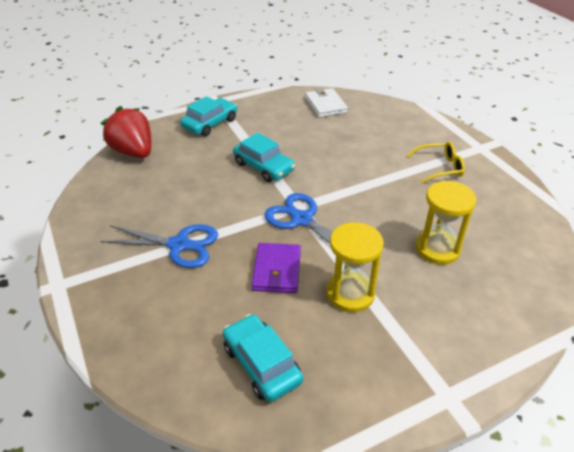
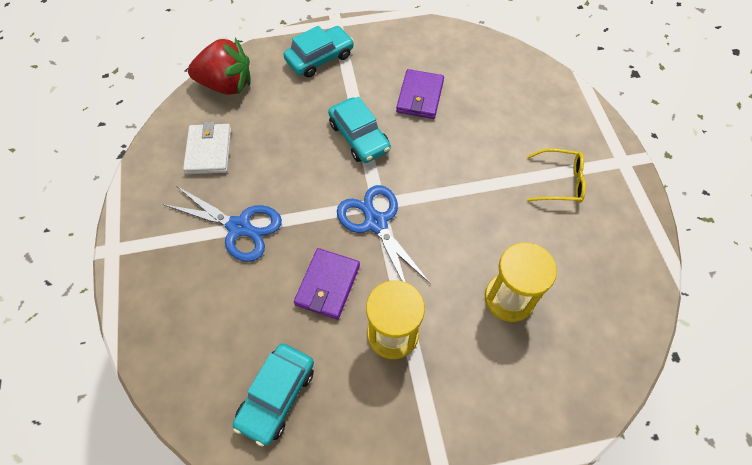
camera: 15 degrees right, 20 degrees up
red strawberry [101,106,151,158] -> red strawberry turned 120 degrees clockwise [188,38,251,95]
turquoise car [223,314,303,402] -> turquoise car turned 135 degrees counterclockwise [233,344,314,446]
white wallet [305,88,348,118] -> white wallet moved to [183,122,231,174]
none -> purple wallet [396,69,444,119]

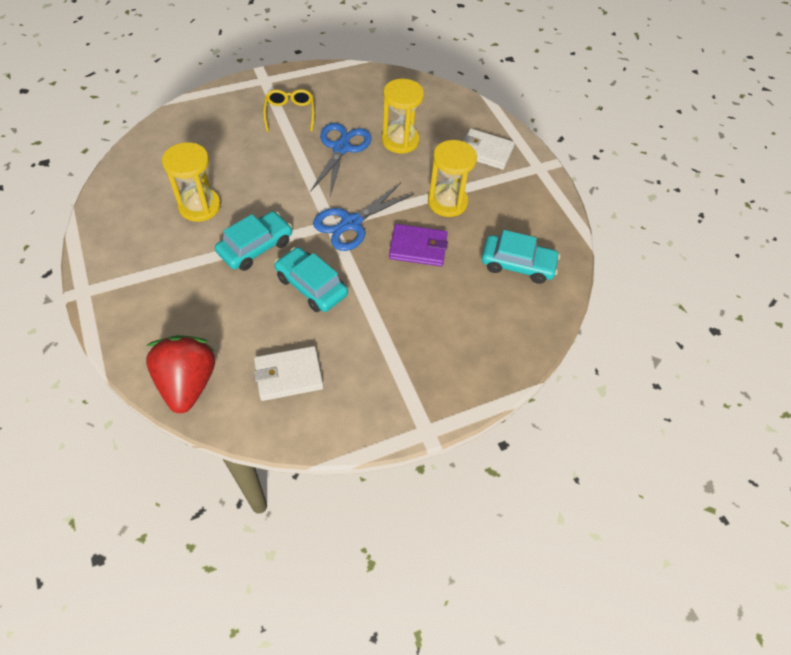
camera: 105 degrees left, 5 degrees down
blue scissors [163,186,282,262] -> blue scissors moved to [310,123,372,196]
turquoise car [283,26,354,77] -> turquoise car moved to [275,247,348,312]
purple wallet [396,69,444,119] -> yellow hourglass [162,142,221,222]
none -> white wallet [462,129,515,170]

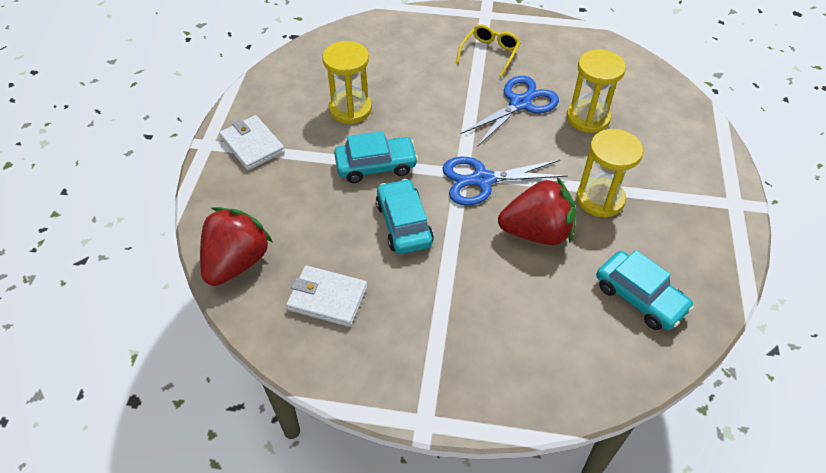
camera: 35 degrees right, 5 degrees down
purple wallet [389,224,448,266] -> red strawberry [498,177,576,245]
white wallet [462,129,515,170] -> white wallet moved to [219,115,285,170]

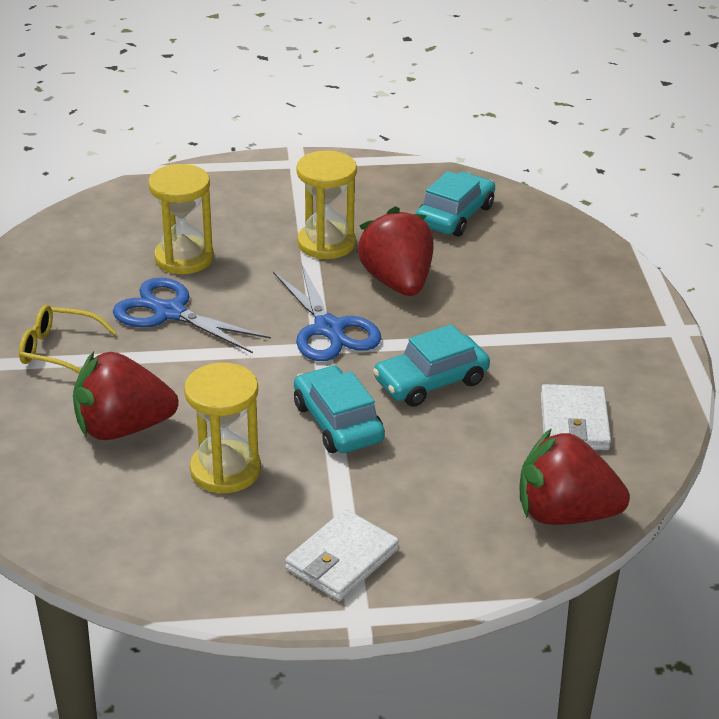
camera: 105 degrees left, 15 degrees down
none -> red strawberry [73,351,178,440]

